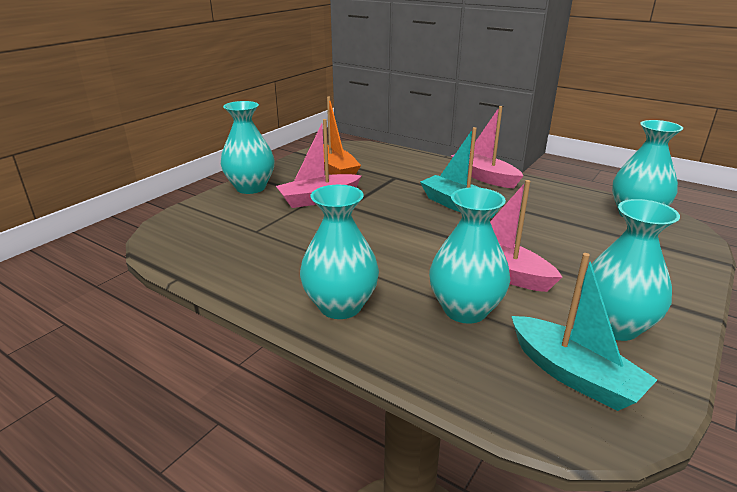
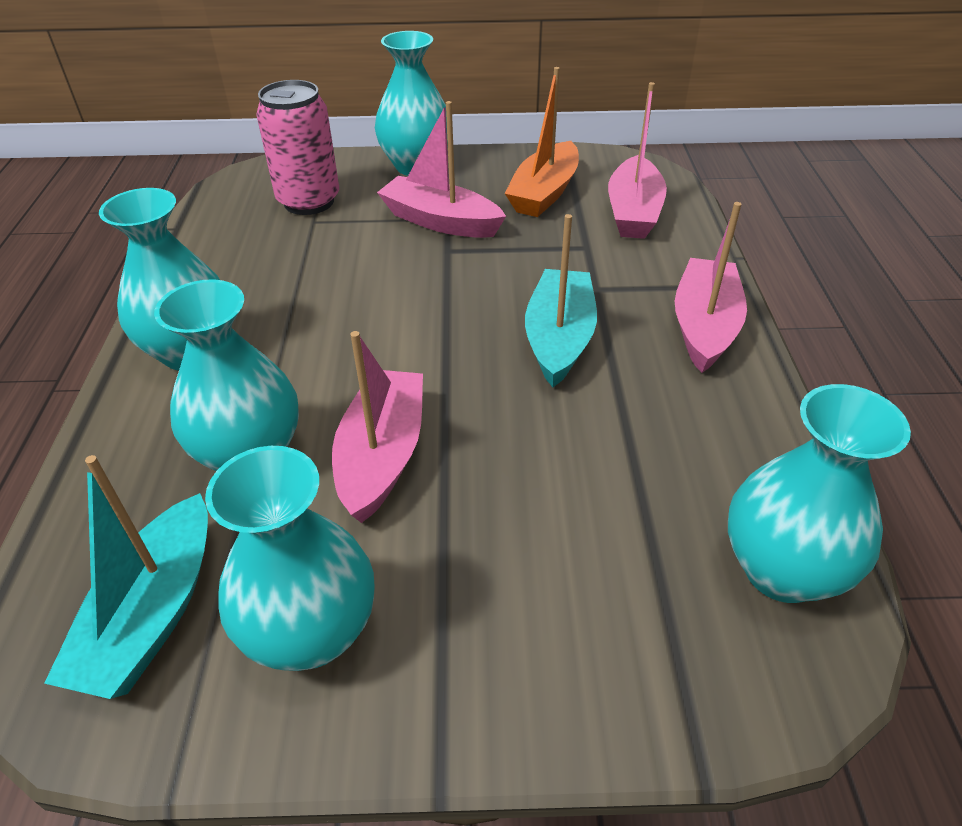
camera: 55 degrees right, 15 degrees up
none -> pink can [256,80,339,215]
none -> pink boat [608,82,667,239]

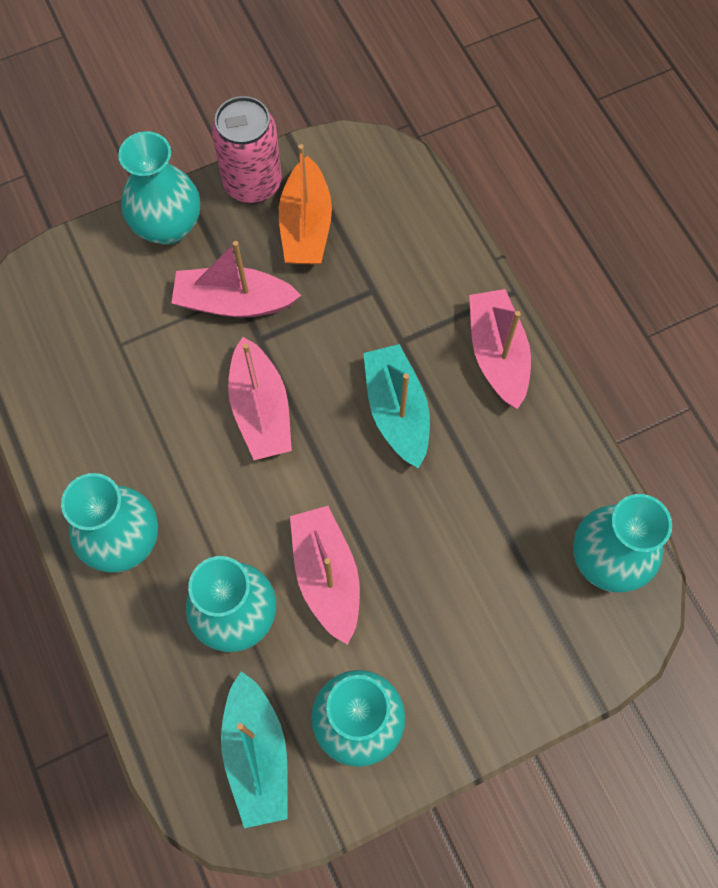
camera: 25 degrees left, 25 degrees up
pink can [256,80,339,215] -> pink can moved to [212,96,282,204]
pink boat [608,82,667,239] -> pink boat moved to [228,337,292,460]

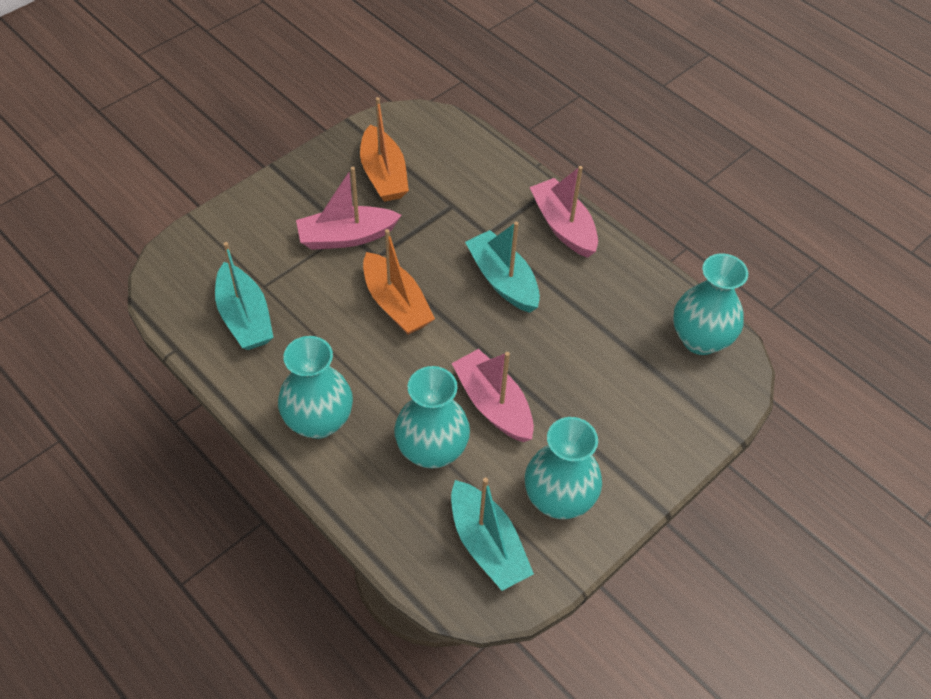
camera: 20 degrees left, 15 degrees down
turquoise vase [118,131,200,245] -> none
pink can [212,96,282,204] -> none
pink boat [228,337,292,460] -> orange boat [363,229,435,334]
none -> turquoise boat [215,242,274,350]

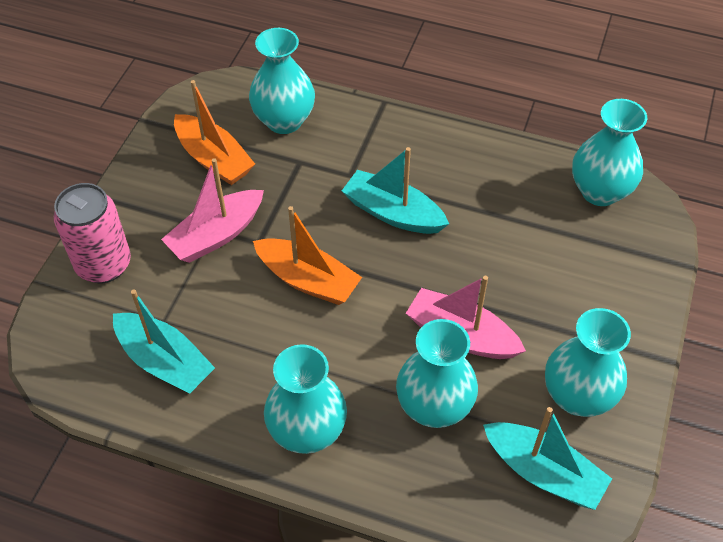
camera: 25 degrees left, 0 degrees up
pink boat [529,166,598,258] -> none
none -> pink can [54,183,131,283]
none -> turquoise vase [249,28,315,134]

